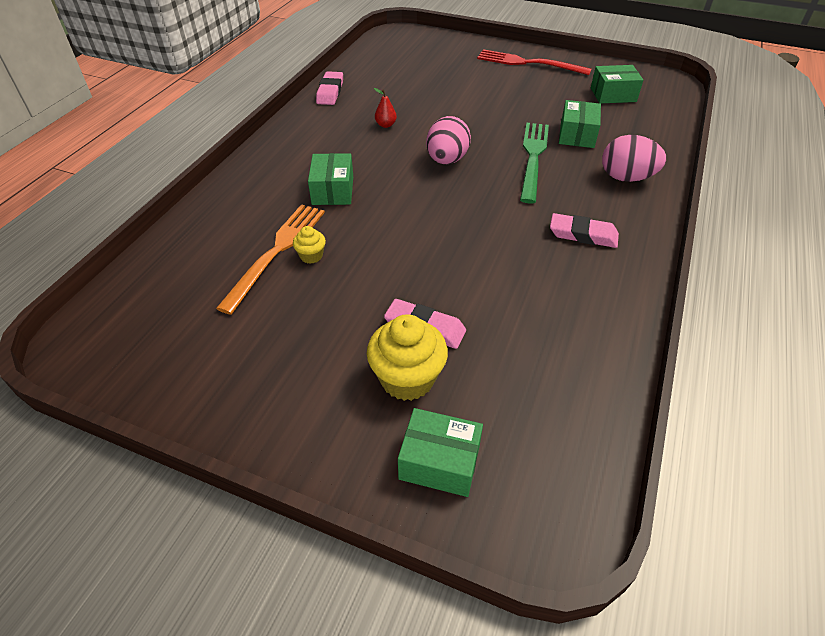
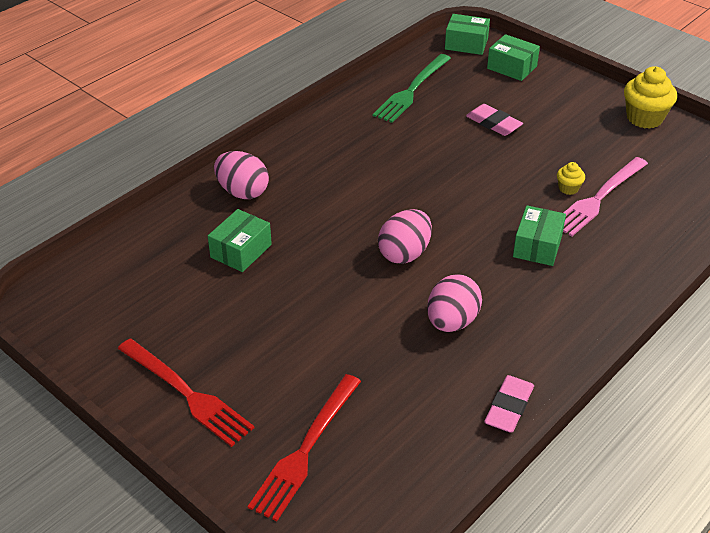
camera: 160 degrees left, 5 degrees down
orange fork [216,204,325,315] -> pink fork [563,157,648,236]
yellow cupcake [367,314,448,401] -> yellow cupcake moved to [624,66,677,129]
red pear [374,88,397,128] -> pink egg [427,274,482,332]
green fork [520,123,549,204] -> green fork moved to [373,54,451,123]
pink eraser [550,213,619,248] -> none
green box [591,65,643,104] -> green box moved to [445,14,490,55]
none -> red fork [248,374,361,521]

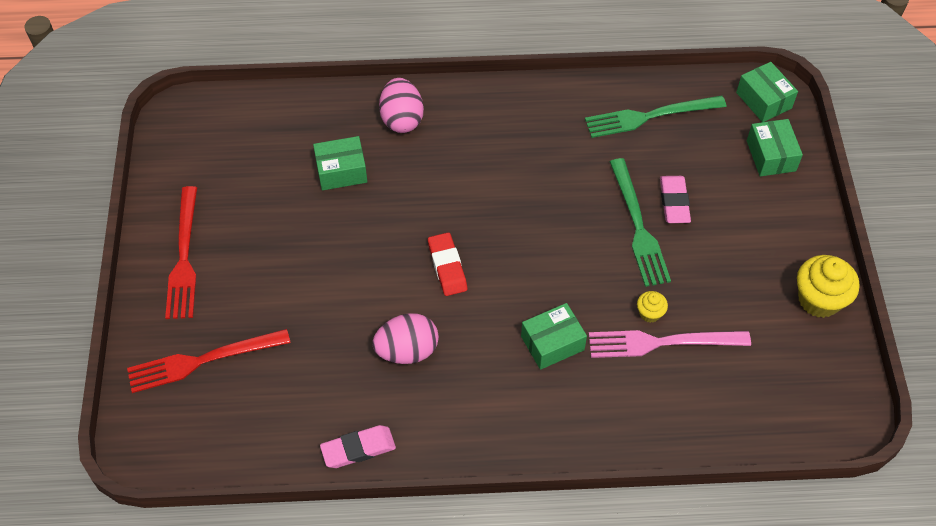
camera: 45 degrees right, 15 degrees up
pink egg [378,209,432,264] -> red eraser [428,232,467,296]
none -> green fork [610,158,671,287]

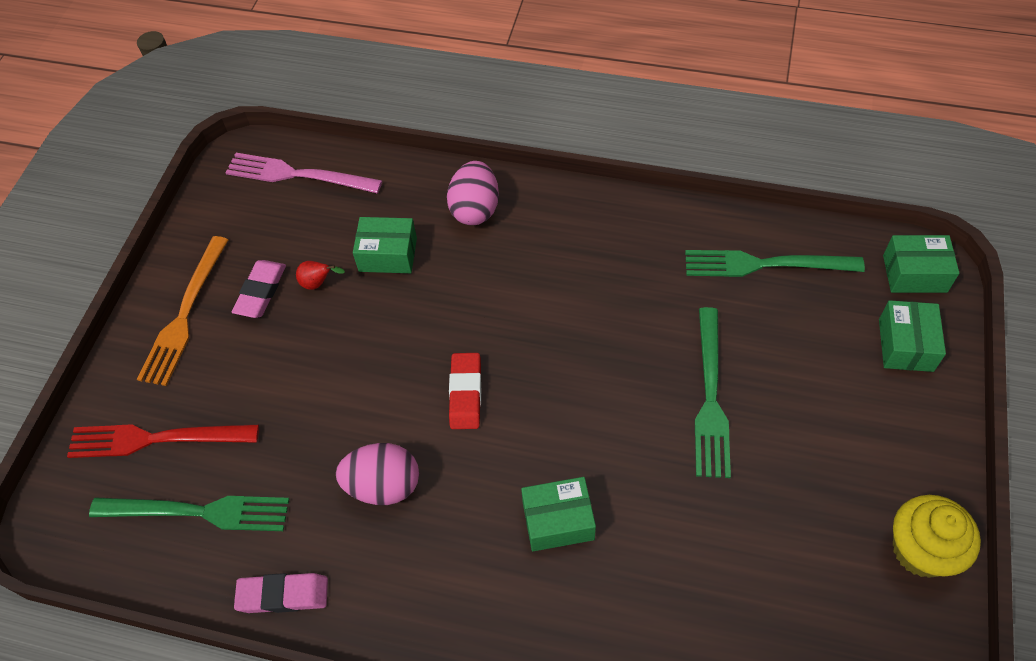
camera: 20 degrees right, 0 degrees up
red fork [165,186,197,319] -> orange fork [137,236,228,386]
pink fork [589,330,751,358] -> pink fork moved to [225,153,382,193]
yellow cupcake [637,291,668,323] -> none
pink eraser [660,176,691,223] -> pink eraser moved to [232,260,286,318]
green box [736,62,798,122] -> green box turned 75 degrees counterclockwise [883,235,959,293]
none -> green fork [89,496,289,531]
none -> red pear [296,261,345,290]

